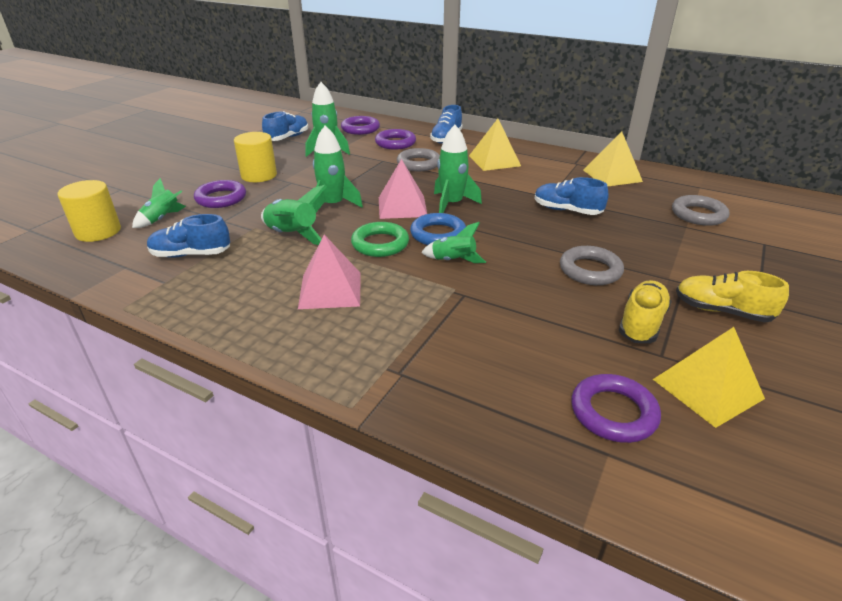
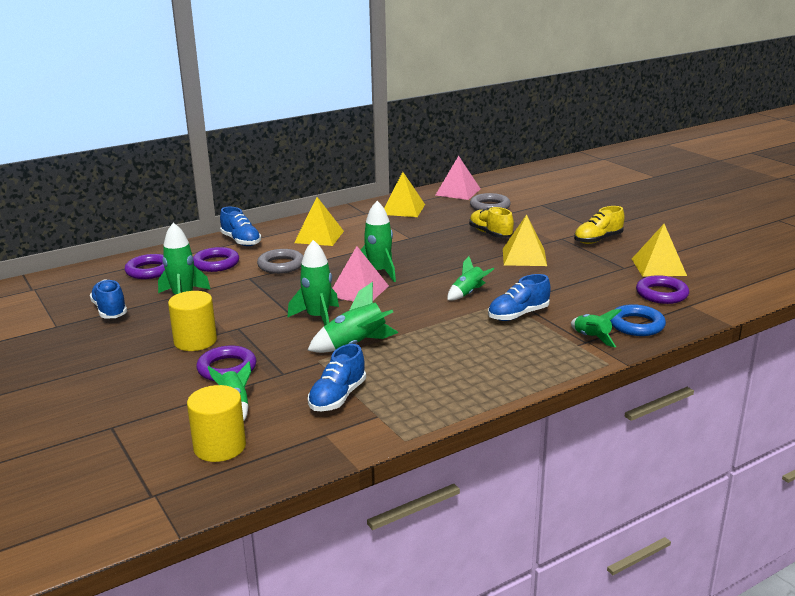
camera: 60 degrees left, 10 degrees down
pink pyramid [298,235,361,309] -> pink pyramid moved to [436,156,480,200]
green ring [351,222,409,257] -> none
blue ring [410,213,466,245] -> blue ring moved to [610,304,666,336]
blue shoe [535,177,608,215] -> blue shoe moved to [488,274,551,321]
grey ring [560,246,624,285] -> yellow pyramid [503,215,547,266]
yellow shoe [619,280,672,343] -> yellow shoe moved to [469,207,514,238]
none -> green rocket [571,309,622,348]

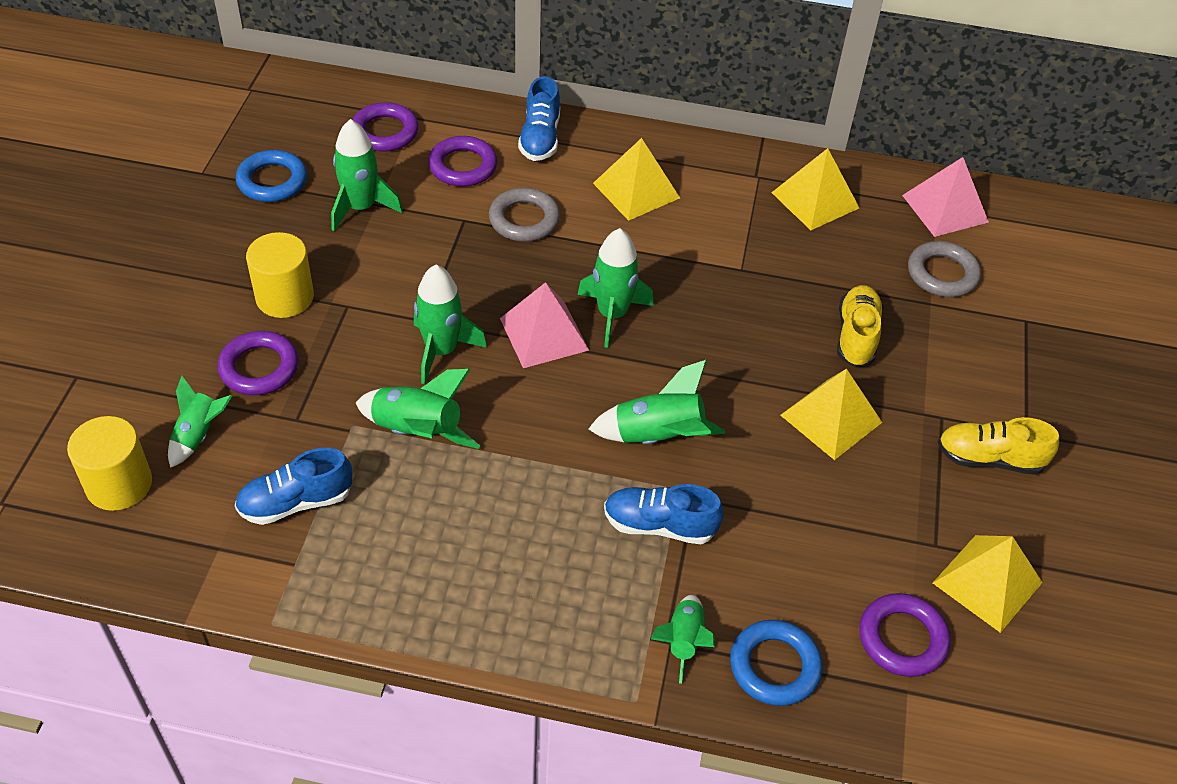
camera: 40 degrees right, 25 degrees up
blue shoe [90,279,127,318] -> blue ring [236,150,307,202]
green rocket [447,256,494,301] -> green rocket [588,360,725,444], size x1.53

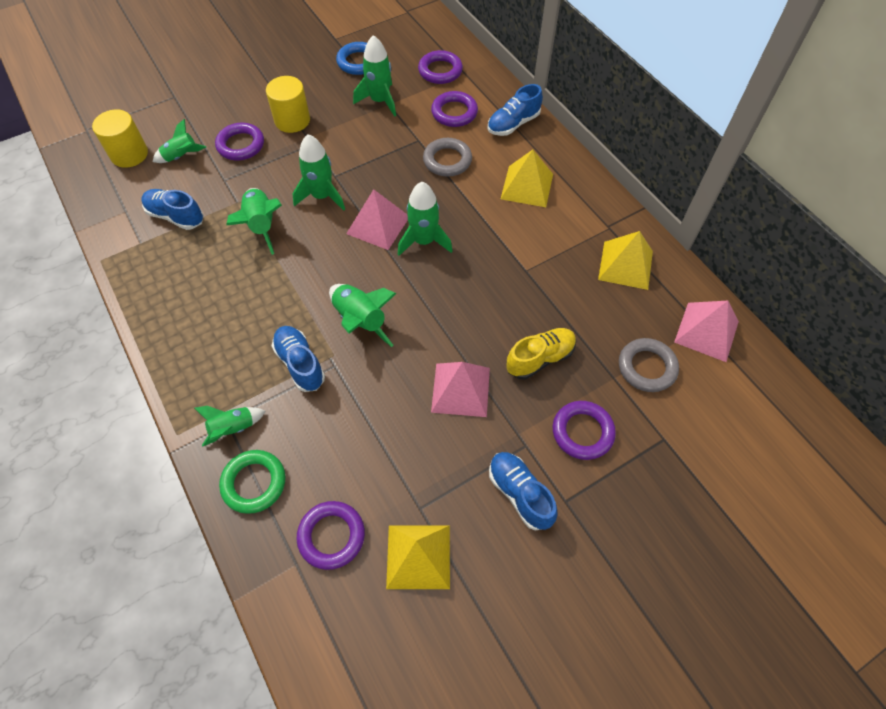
camera: 50 degrees right, 10 degrees up
blue ring [730,620,822,706] -> green ring [219,450,285,514]
yellow pyramid [780,369,882,460] -> pink pyramid [431,362,490,417]
yellow shoe [938,417,1059,475] -> blue shoe [489,452,558,530]
none -> purple ring [553,401,616,460]

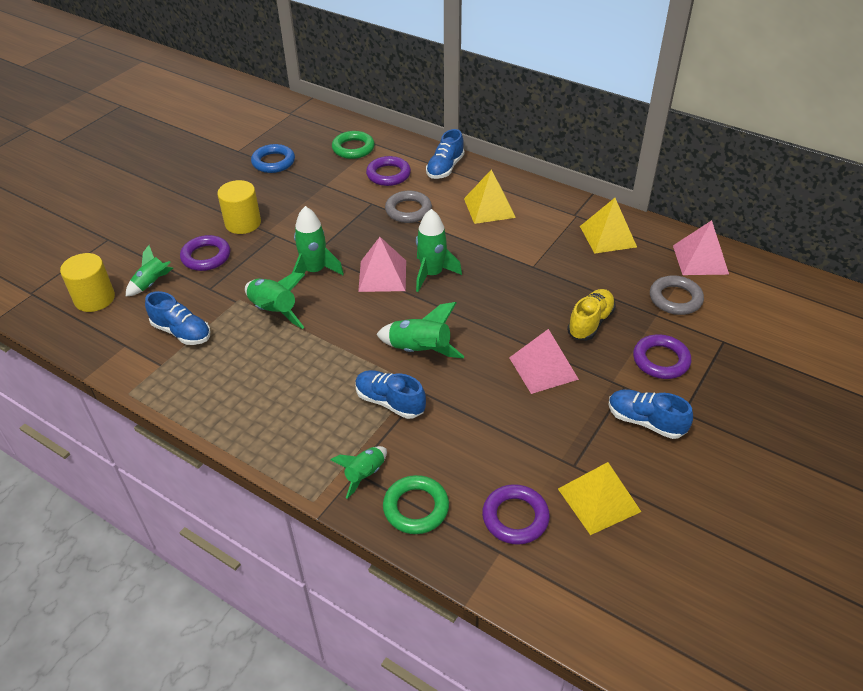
camera: 25 degrees left, 15 degrees down
blue shoe [142,189,204,230] -> blue shoe turned 150 degrees counterclockwise [145,291,211,345]
green rocket [353,35,396,117] -> none
purple ring [418,50,463,84] -> green ring [332,131,375,159]

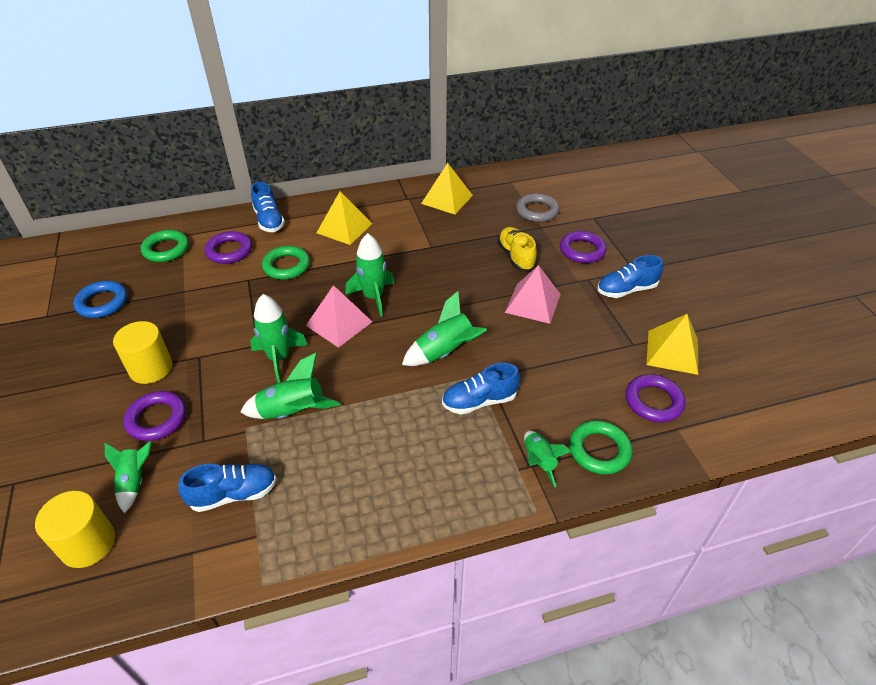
camera: 50 degrees left, 0 degrees up
grey ring [385,191,432,223] -> green ring [262,246,310,280]
pink pyramid [673,220,729,275] -> none

